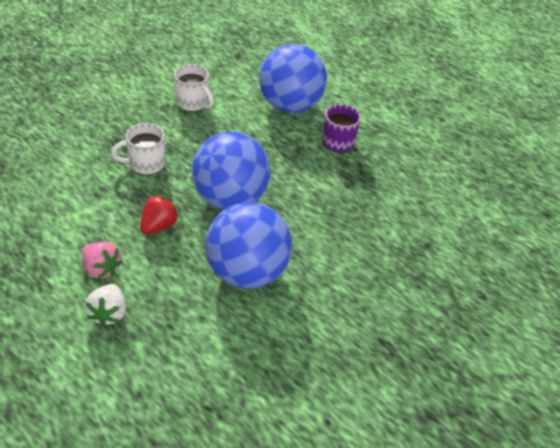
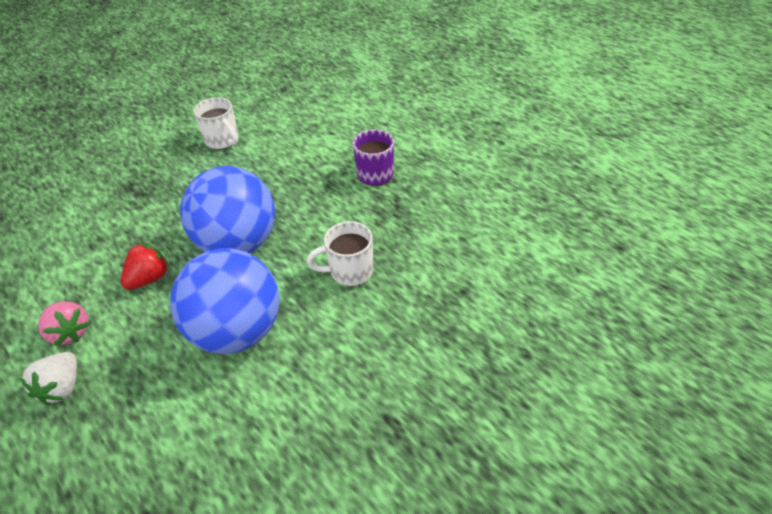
camera: 10 degrees right, 0 degrees up
white mug [111,123,165,175] -> white mug moved to [307,221,373,286]
blue ball [259,44,327,113] -> none

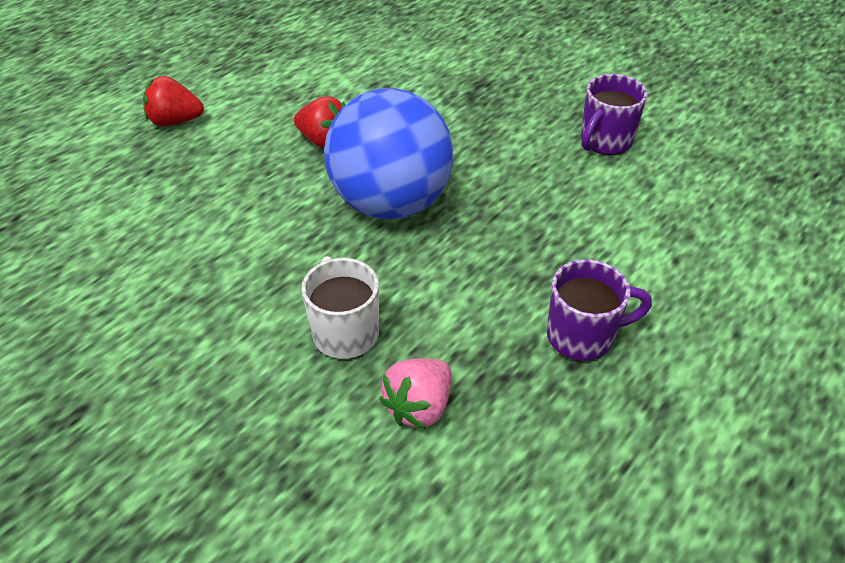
camera: 80 degrees right, 0 degrees up
white strawberry [20,352,77,405] -> red strawberry [143,76,204,126]
pink strawberry [38,301,90,346] -> pink strawberry moved to [379,359,451,429]
blue ball [170,248,280,354] -> none
white mug [193,97,238,150] -> purple mug [581,74,648,155]

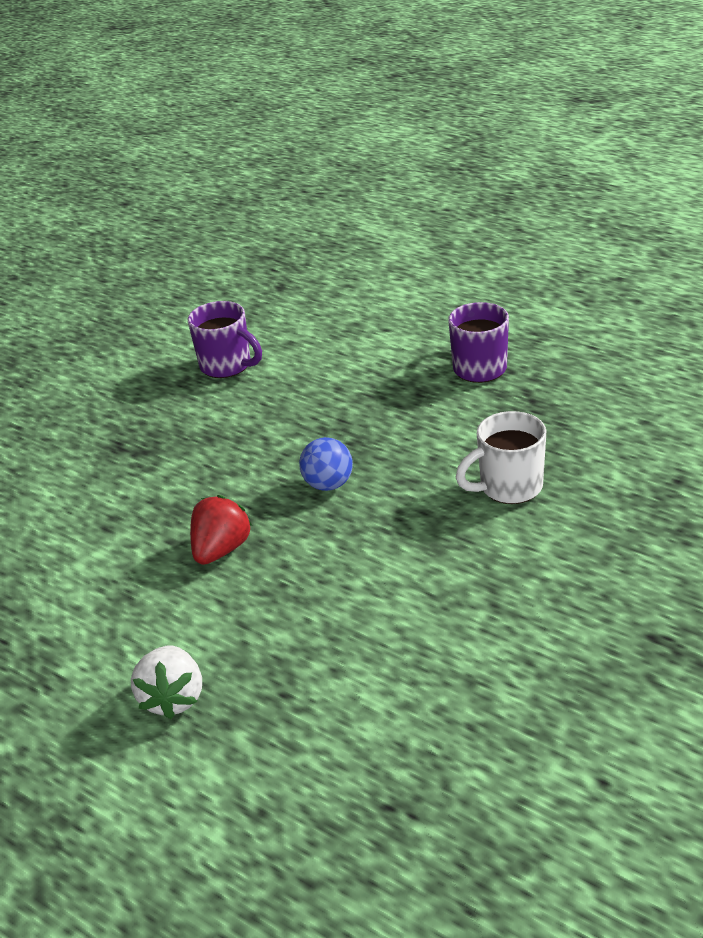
camera: 90 degrees left, 10 degrees down
red strawberry [143,76,204,126] -> white strawberry [131,646,202,719]
blue ball [324,88,453,219] -> blue ball [299,437,353,491], size x0.41
pink strawberry [379,359,451,429] -> none

